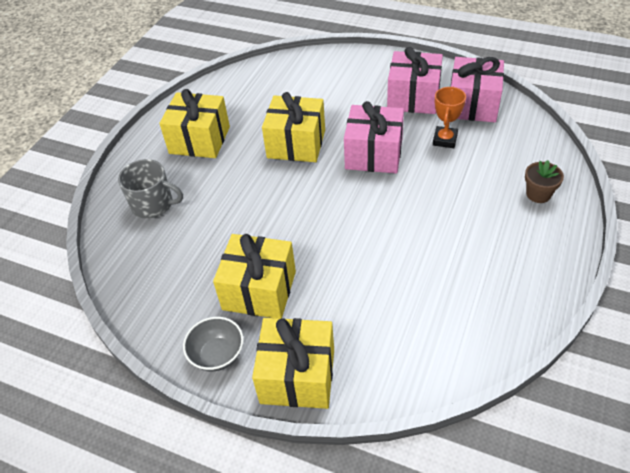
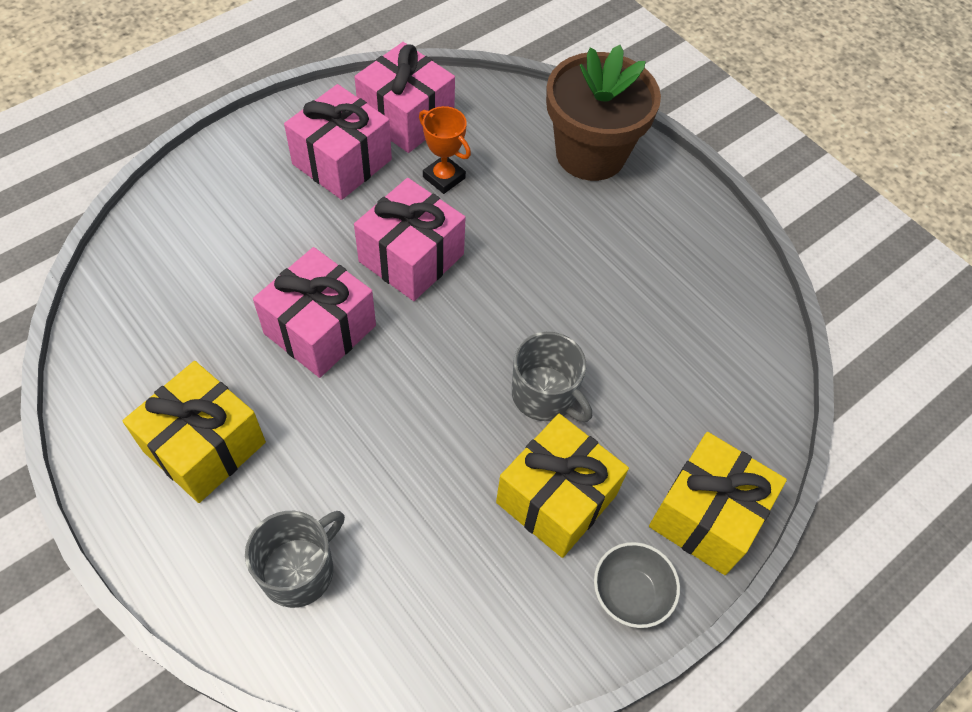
camera: 70 degrees left, 10 degrees up
yellow gift [262,92,325,162] -> pink gift [253,247,376,378]
brown flower pot [525,160,564,203] -> brown flower pot [546,45,661,181], size x2.35
none -> grey mug [512,332,592,422]

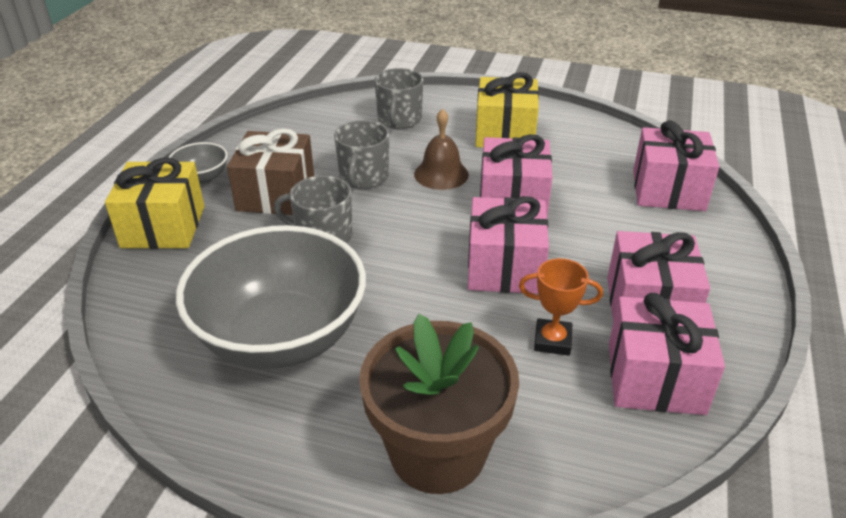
camera: 150 degrees right, 20 degrees down
yellow gift [496,414,629,558] -> brown gift [227,128,314,215]
none -> grey bowl [176,225,366,369]
none -> grey mug [334,120,389,189]
none -> brown bell [414,109,469,190]
none -> pink gift [633,120,719,211]

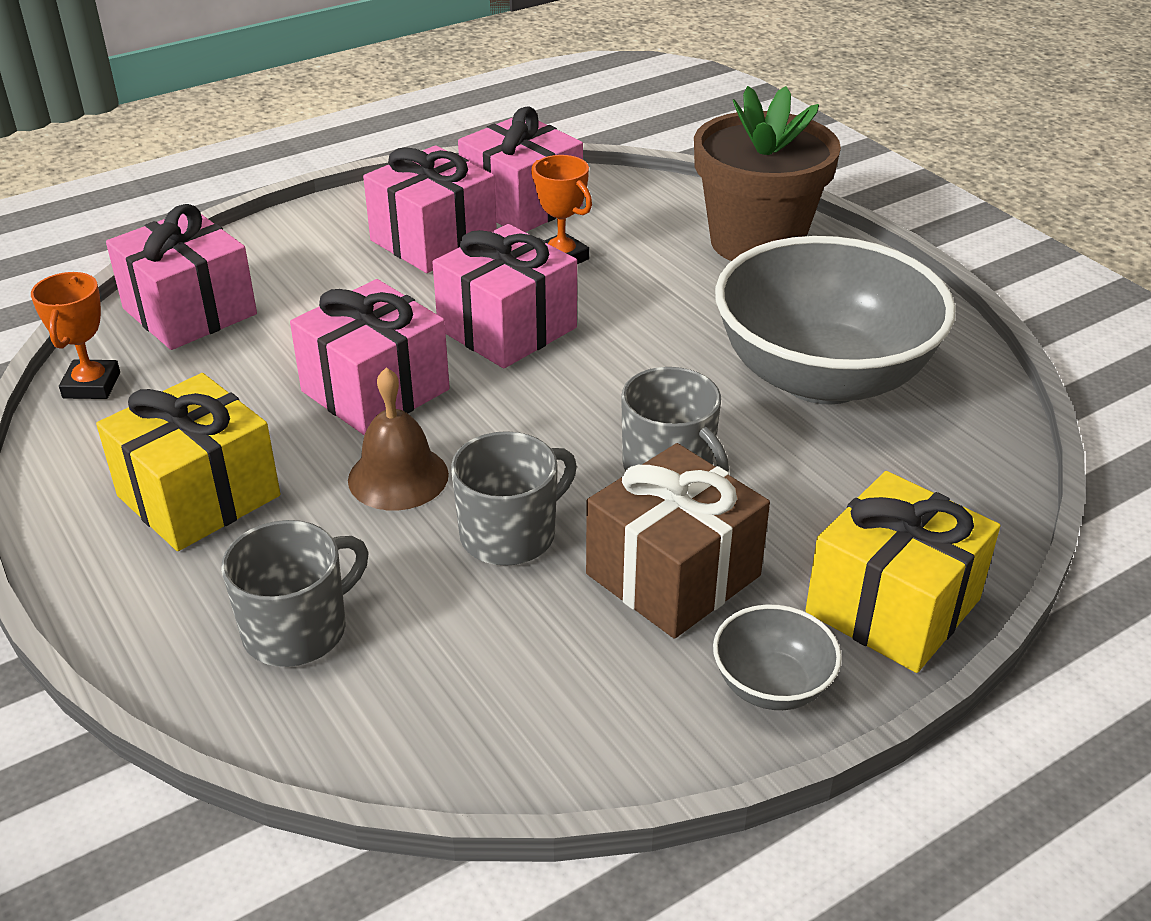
camera: 140 degrees left, 0 degrees up
none -> orange trophy [31,272,120,399]

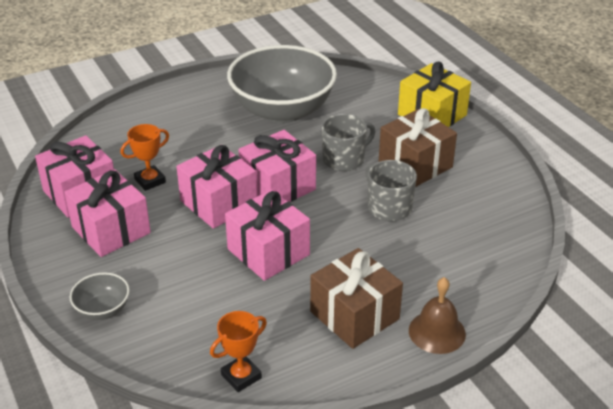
camera: 85 degrees left, 0 degrees up
orange trophy [31,272,120,399] -> orange trophy turned 45 degrees counterclockwise [210,311,267,392]
yellow gift [96,373,280,551] -> brown gift [310,248,403,349]
pink gift [106,204,257,350] -> pink gift moved to [238,130,316,202]
grey mug [221,520,368,667] -> none
brown bell [348,367,449,510] -> brown bell moved to [409,277,466,354]
brown flower pot [694,86,841,261] -> none
grey bowl [713,604,842,710] -> grey bowl moved to [70,272,129,320]

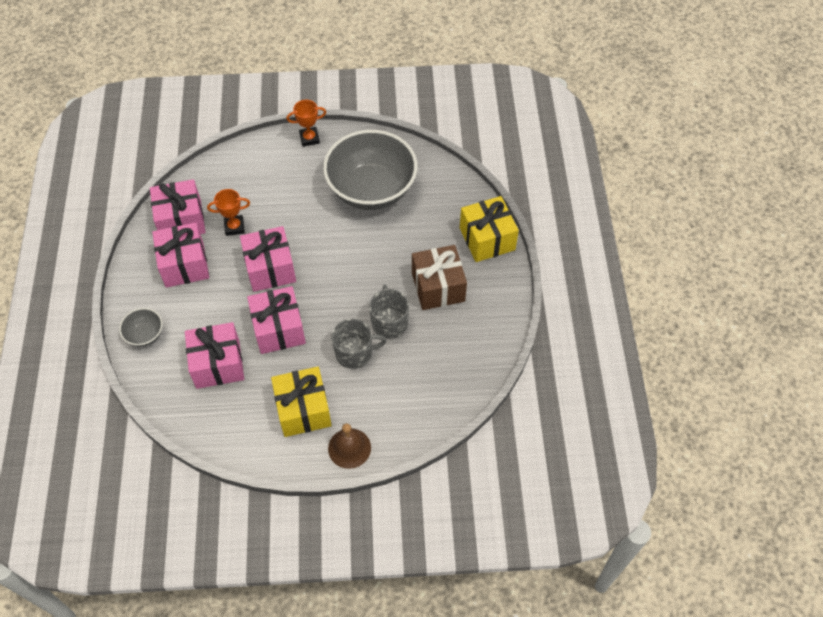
camera: 25 degrees right, 20 degrees up
orange trophy [210,311,267,392] -> orange trophy moved to [286,100,326,147]
pink gift [238,130,316,202] -> pink gift moved to [185,322,244,389]
brown gift [310,248,403,349] -> yellow gift [271,367,332,437]
grey mug [322,114,375,171] -> grey mug moved to [332,319,387,369]

